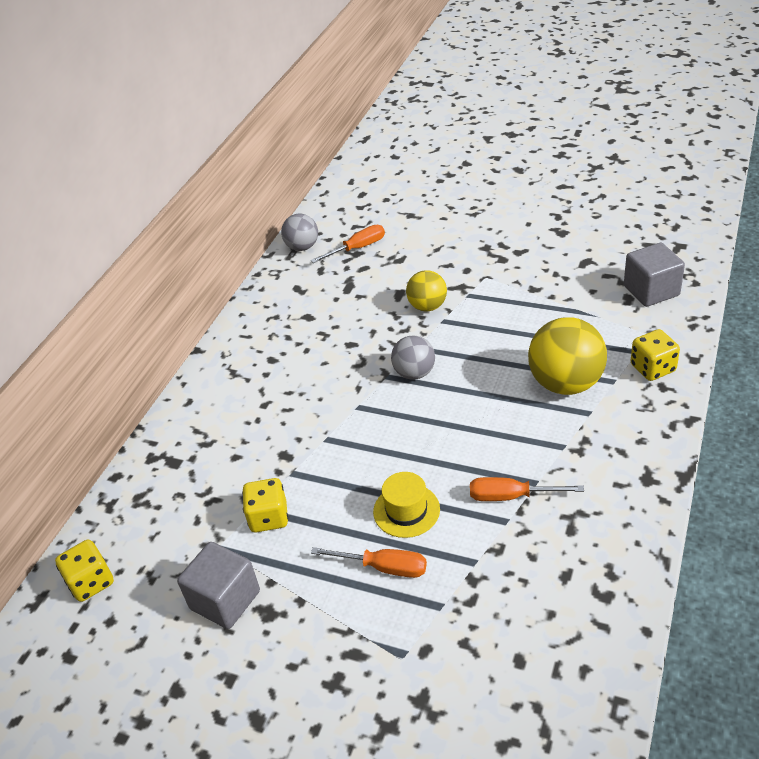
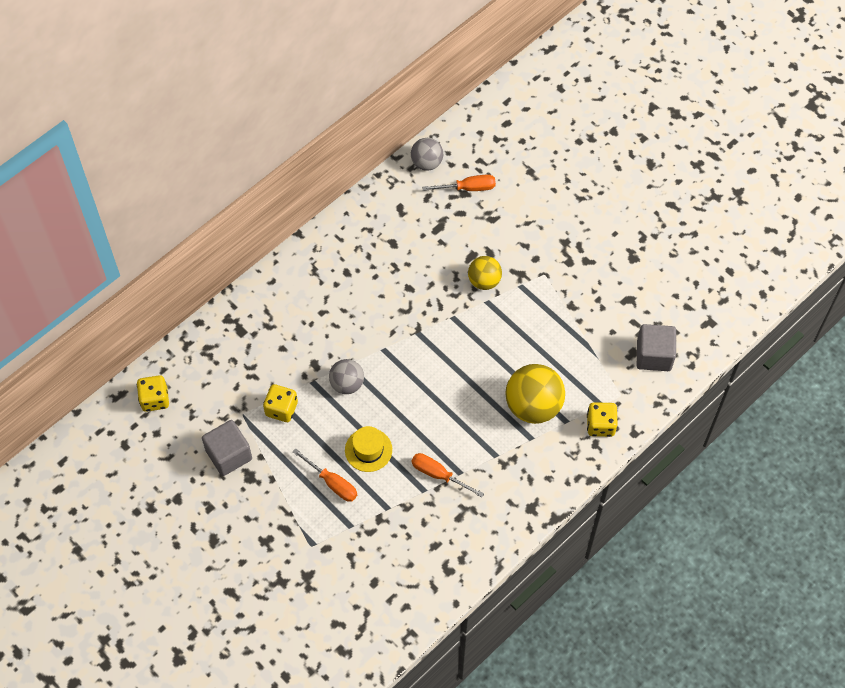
camera: 20 degrees right, 20 degrees up
grey ball [391,335,435,380] -> grey ball moved to [329,359,364,394]

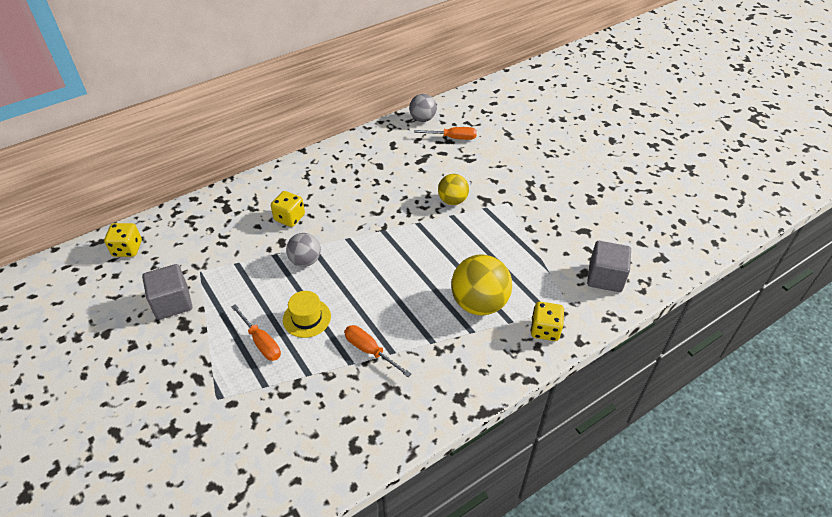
camera: 10 degrees right, 15 degrees down
yellow dice [263,384,298,422] -> yellow dice moved to [271,191,305,227]

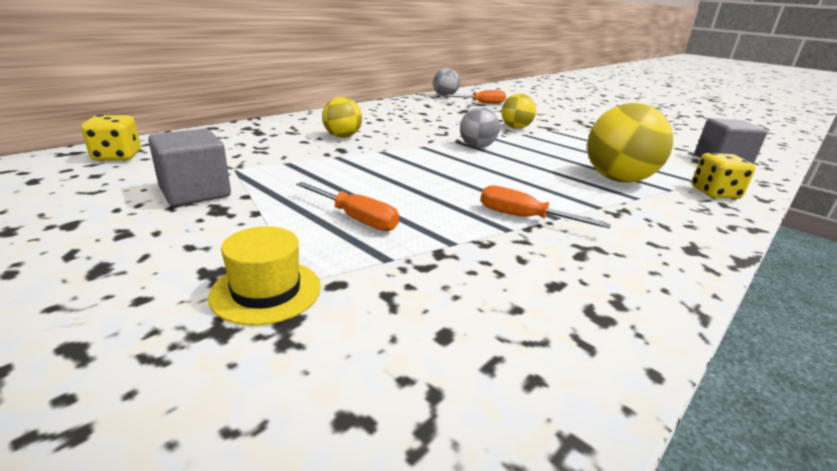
camera: 15 degrees left, 20 degrees down
yellow dice [271,191,305,227] -> yellow ball [322,97,362,138]
yellow hat [283,291,331,338] -> yellow hat moved to [208,226,321,326]
grey ball [286,233,321,267] -> grey ball moved to [460,107,500,148]

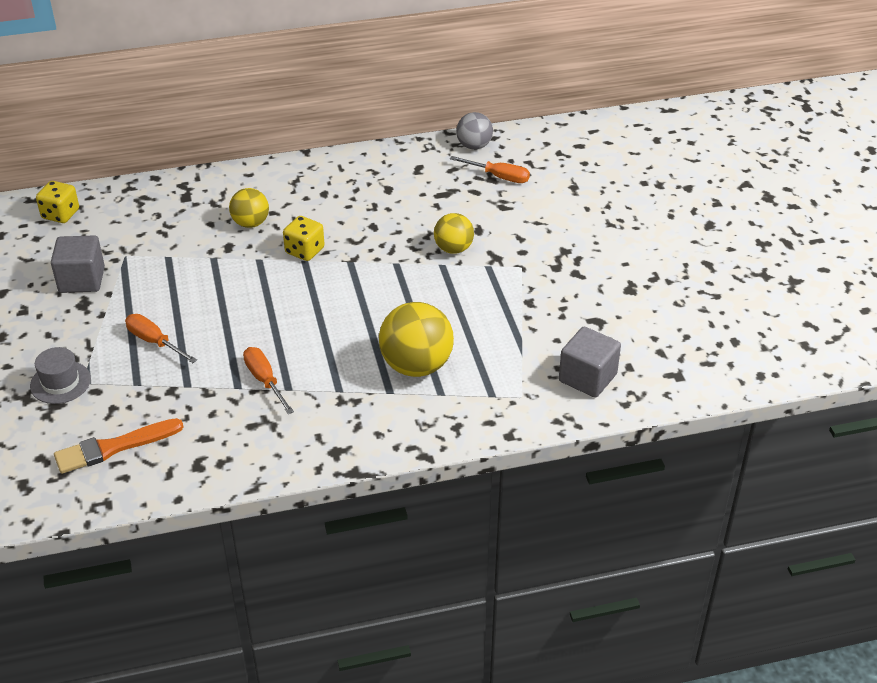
camera: 35 degrees right, 15 degrees up
yellow hat [208,226,321,326] -> grey hat [30,347,91,404]
orange screwdriver [296,182,399,231] -> orange screwdriver turned 150 degrees clockwise [125,314,197,363]
grey ball [460,107,500,148] -> none
yellow dice [692,153,756,199] -> yellow dice moved to [283,216,324,261]
none -> orange brush [54,418,183,474]

